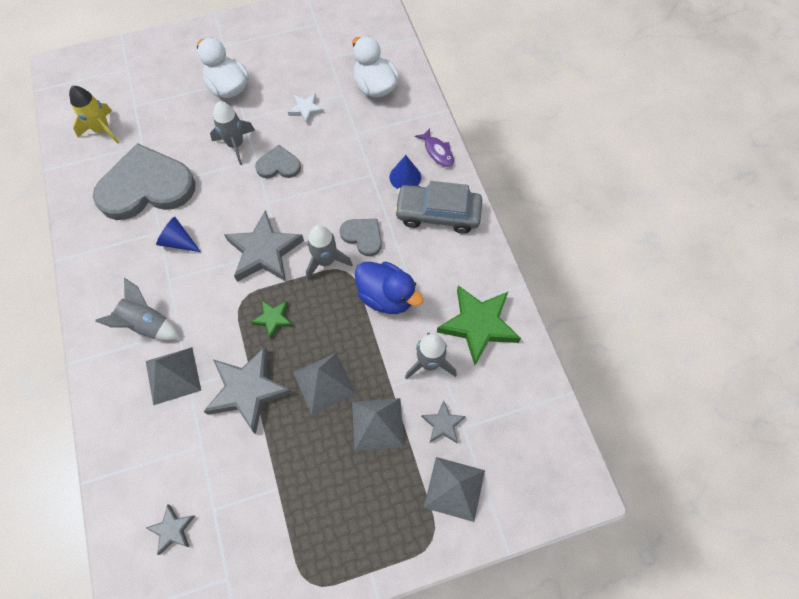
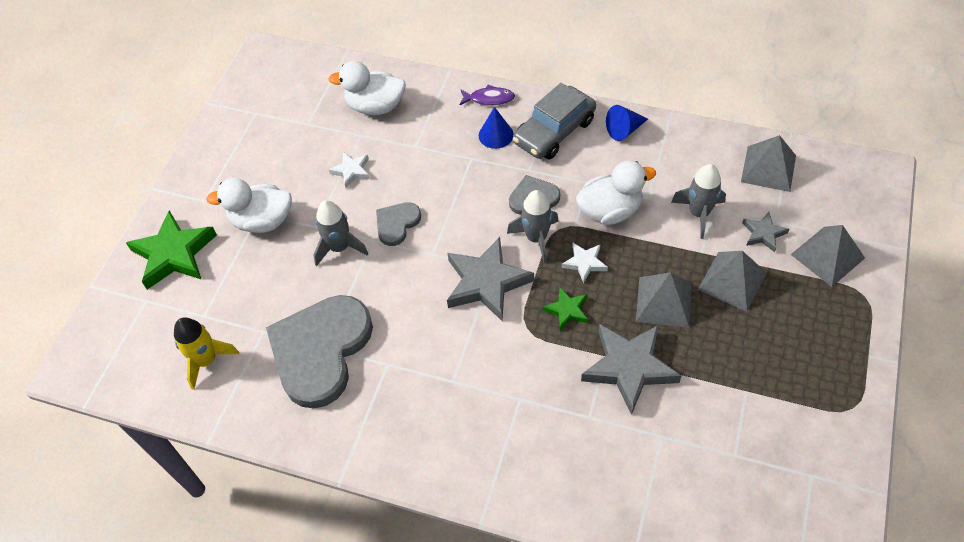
camera: 50 degrees left, 10 degrees down
grey rocket [95,278,180,340] -> none
grey pyramid [146,347,201,405] -> grey pyramid moved to [741,135,796,192]
grey star [146,504,195,555] -> none
blue cone [156,217,201,252] -> blue cone moved to [606,105,648,141]
blue duck [355,262,423,314] -> white duck [576,160,656,225]
green star [437,285,521,365] -> green star moved to [126,210,217,290]
none -> white star [562,242,608,283]

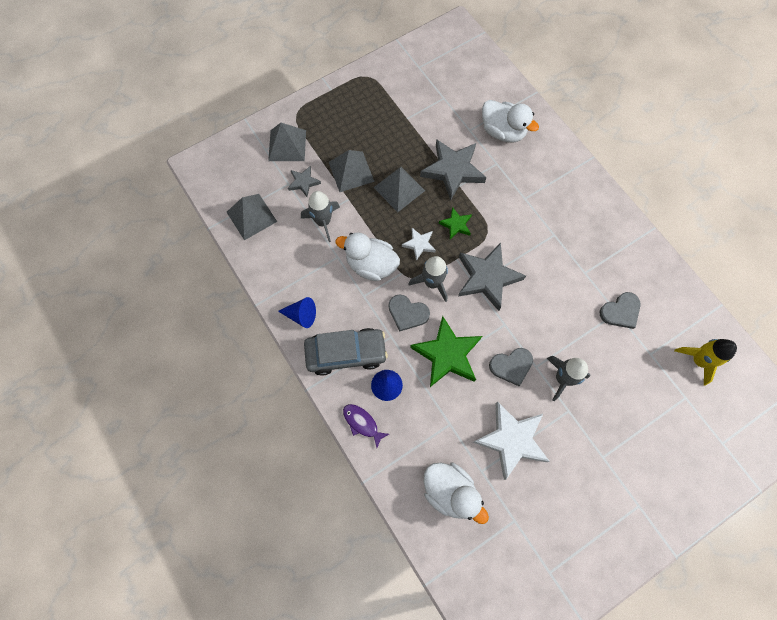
camera: 145 degrees left, 15 degrees up
green star [126,210,217,290] -> green star moved to [410,316,482,387]
white duck [206,178,292,233] -> white duck moved to [482,100,539,142]
grey heart [266,295,373,409] -> grey heart [599,292,641,329], size x0.47
white star [329,152,370,188] -> white star [473,402,550,480], size x1.97

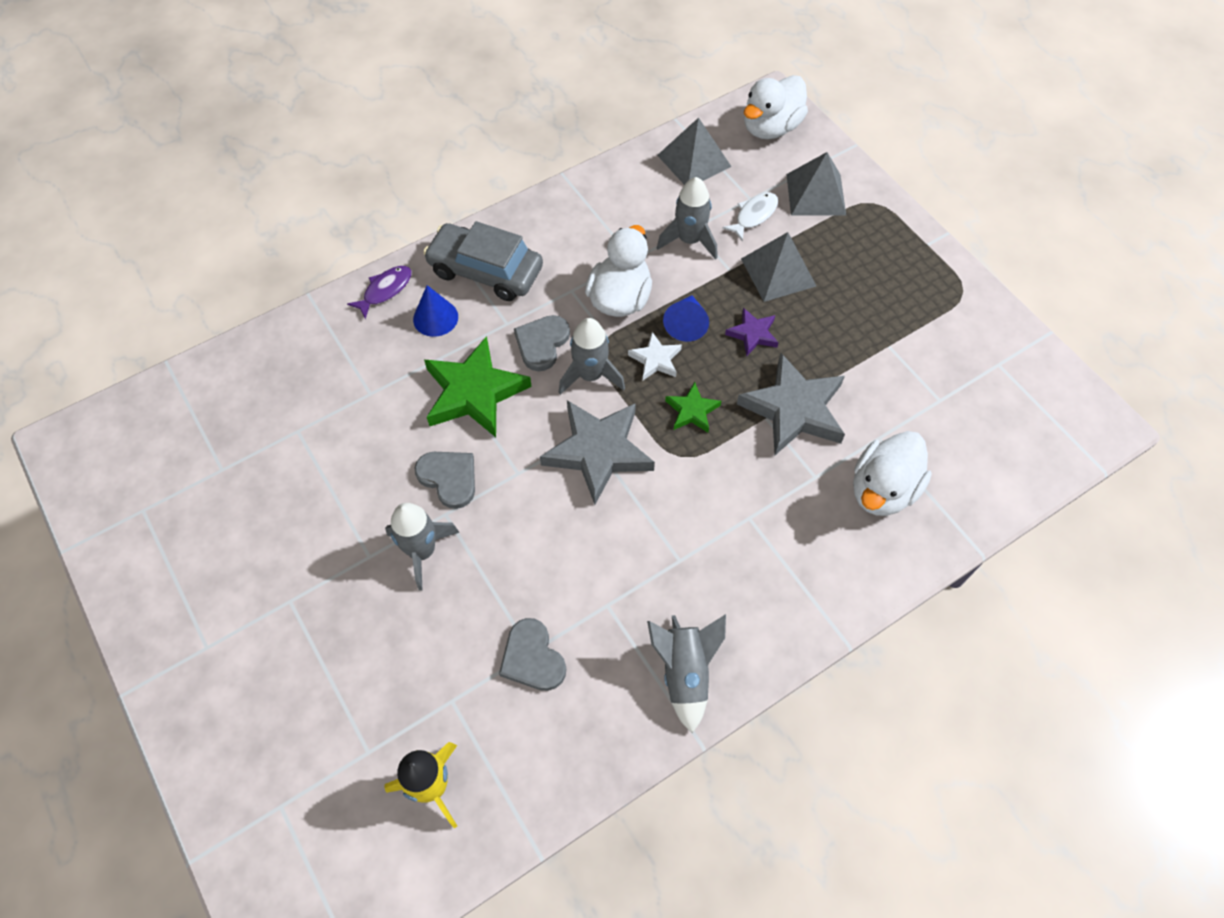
camera: 90 degrees right, 10 degrees down
blue cone [278,297,316,328] -> blue cone moved to [663,295,709,342]
grey star [288,166,321,197] -> white fish [722,192,778,242]
grey car [304,328,388,376] -> grey car turned 120 degrees clockwise [423,221,543,301]
grey pyramid [373,167,425,212] -> purple star [725,308,779,356]
white duck [424,462,489,524] -> white duck moved to [744,75,808,139]
white star [473,402,550,480] -> none
grey heart [489,348,533,386] -> grey heart turned 150 degrees clockwise [414,452,475,509]
none -> grey rocket [647,614,726,733]

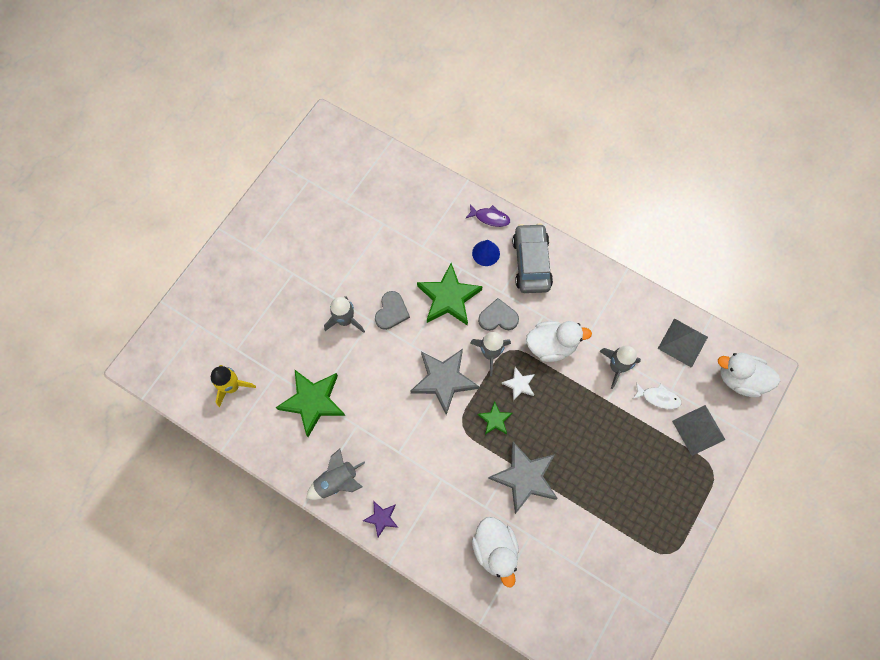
camera: 65 degrees right, 10 degrees up
grey heart [499,618,566,691] -> green star [275,370,346,437]
blue cone [663,295,709,342] -> none
purple star [725,308,779,356] -> purple star moved to [363,501,398,537]
grey pyramid [741,232,816,302] -> none
white duck [853,431,932,516] -> white duck turned 120 degrees counterclockwise [472,517,519,587]

